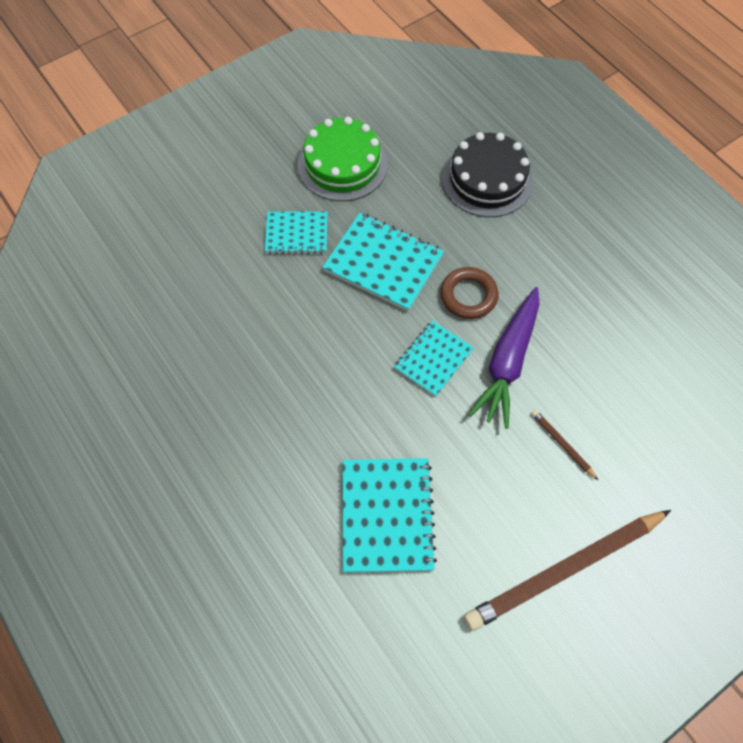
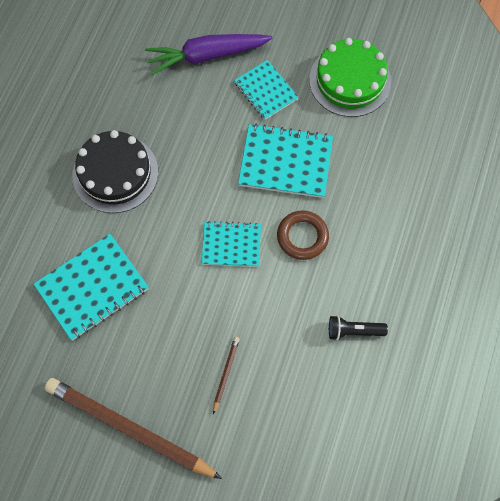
camera: 55 degrees right, 5 degrees up
turquoise notebook [322,213,444,311] -> turquoise notebook turned 75 degrees counterclockwise [238,124,333,198]
black cake [442,132,533,217] -> black cake moved to [72,130,158,213]
purple carrot [469,287,539,429] -> purple carrot moved to [145,34,273,75]
none -> black flashlight [329,315,388,340]

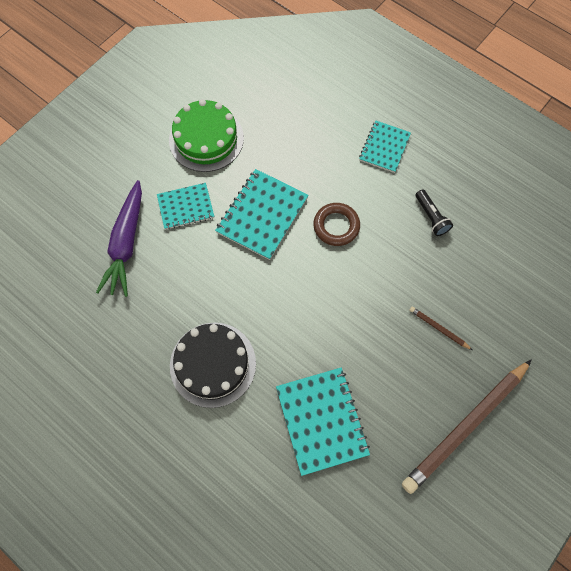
camera: 70 degrees left, 0 degrees up
turquoise notebook [202,221,261,267] -> turquoise notebook moved to [359,121,411,173]
black flashlight [329,315,388,340] -> black flashlight turned 45 degrees counterclockwise [416,189,453,236]

